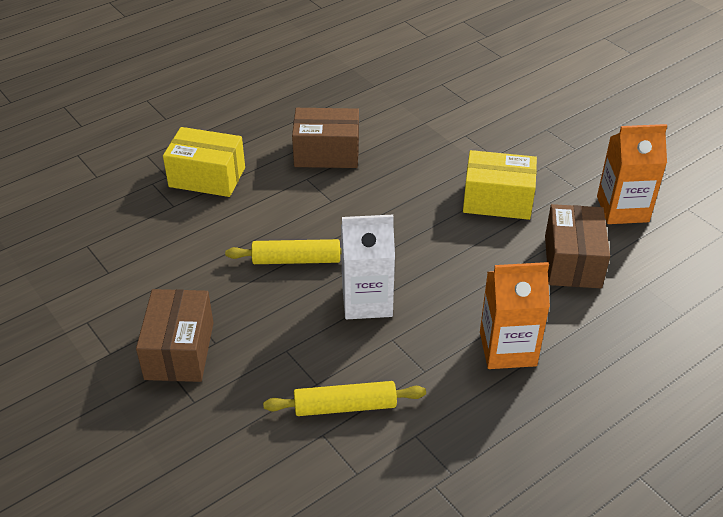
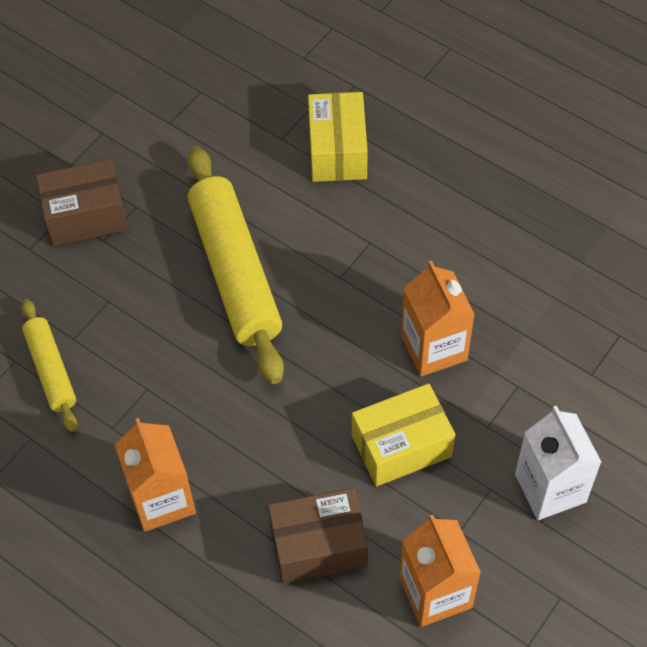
camera: 75 degrees right, 15 degrees up
yellow rolling pin [225,239,342,264] -> yellow rolling pin [188,146,284,384], size x1.86
brown box [292,108,359,168] -> none
white carton [341,215,395,319] -> white carton moved to [515,406,601,520]
yellow box [463,150,537,220] -> yellow box turned 75 degrees clockwise [352,383,455,487]
none -> orange carton [401,260,475,377]

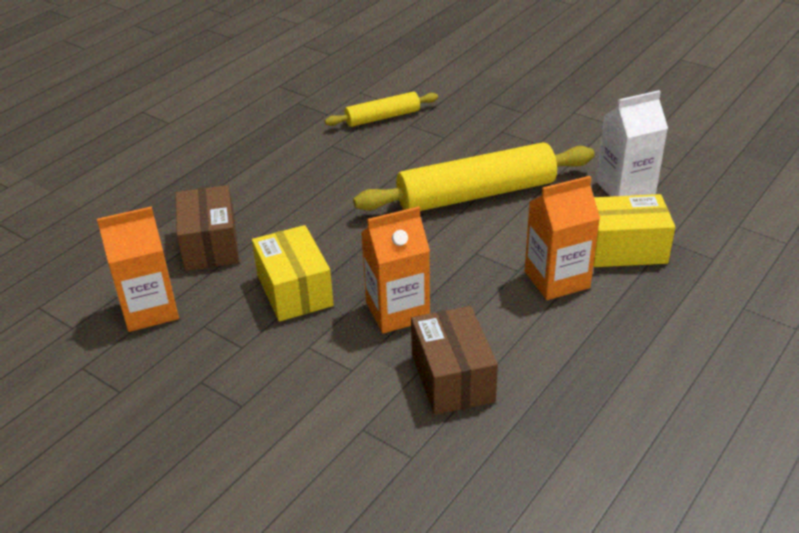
camera: 90 degrees right, 20 degrees down
brown box [36,159,128,246] -> brown box moved to [411,306,498,415]
orange carton [114,418,196,532] -> orange carton moved to [524,176,600,300]
white carton [515,406,601,520] -> white carton moved to [596,90,668,197]

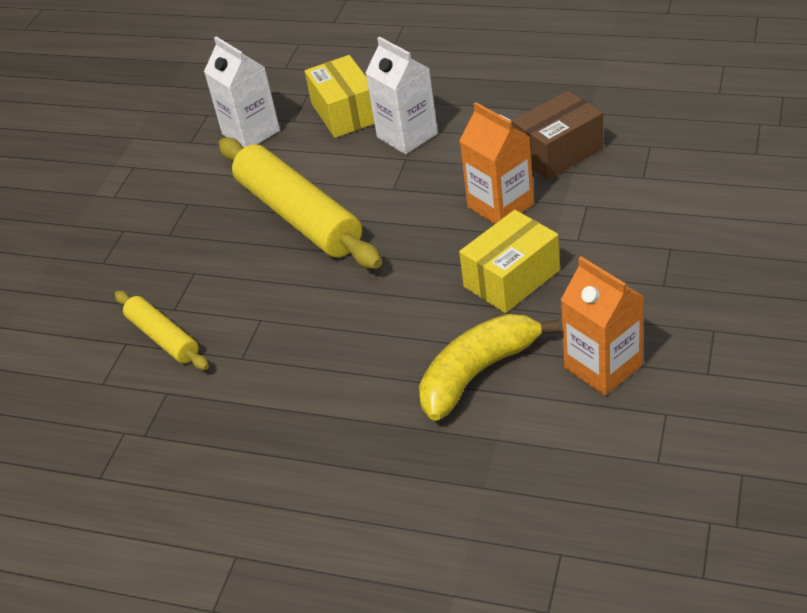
camera: 105 degrees left, 5 degrees up
brown box [175,185,239,271] -> yellow banana [419,314,560,421]
orange carton [524,176,600,300] -> white carton [365,37,438,154]

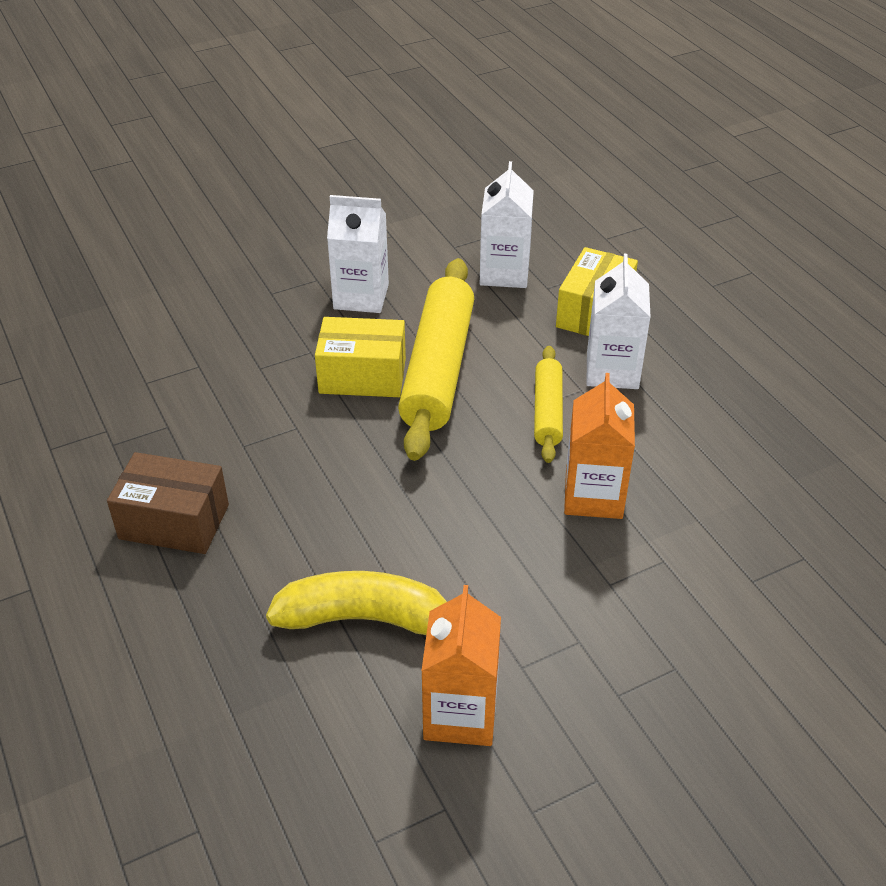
camera: 40 degrees right, 0 degrees up
yellow rolling pin [115,291,209,370] -> yellow rolling pin moved to [534,346,563,463]
yellow box [459,210,560,313] -> yellow box moved to [315,317,406,397]
brown box [512,90,603,180] -> brown box moved to [107,452,229,554]
none -> white carton [327,195,389,313]

